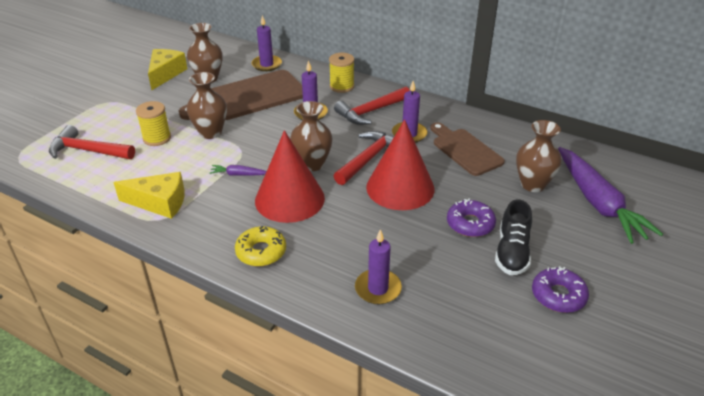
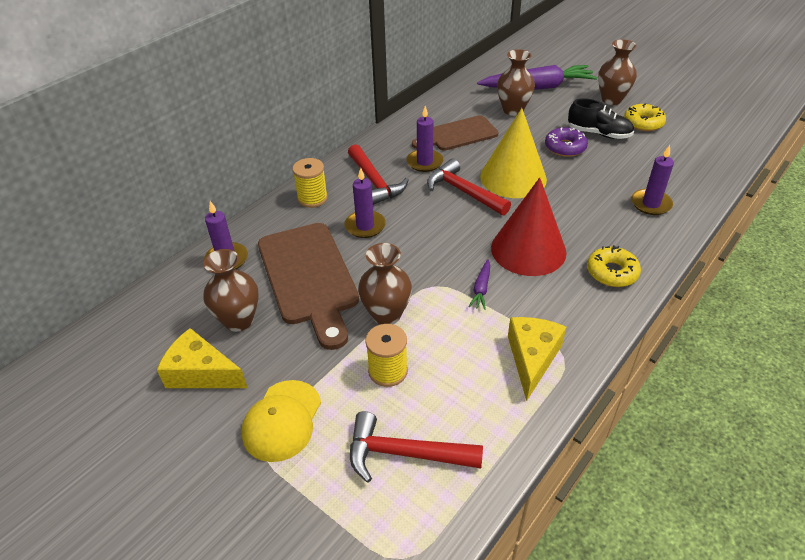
camera: 80 degrees left, 5 degrees up
red hammer [49,125,135,159] -> red hammer turned 75 degrees clockwise [350,411,483,483]
brown vase [290,101,333,171] -> brown vase moved to [598,39,637,105]
red cone [366,119,434,210] -> yellow cone [480,108,547,198]
purple donut [532,266,589,313] -> yellow donut [624,103,666,131]
none -> yellow cap [242,380,321,462]

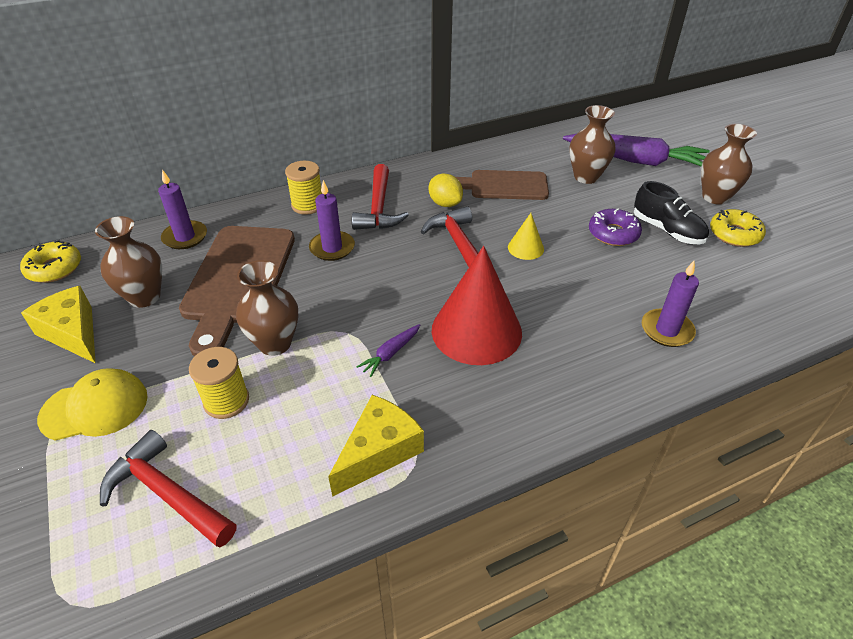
camera: 25 degrees right, 0 degrees up
yellow cap [242,380,321,462] -> yellow cap turned 150 degrees counterclockwise [37,368,148,441]
purple candle [406,106,443,172] -> yellow lemon [429,174,463,207]
yellow cone [480,108,547,198] -> yellow cone [508,213,544,260], size x0.46
yellow donut [587,245,641,287] -> yellow donut moved to [20,240,81,283]

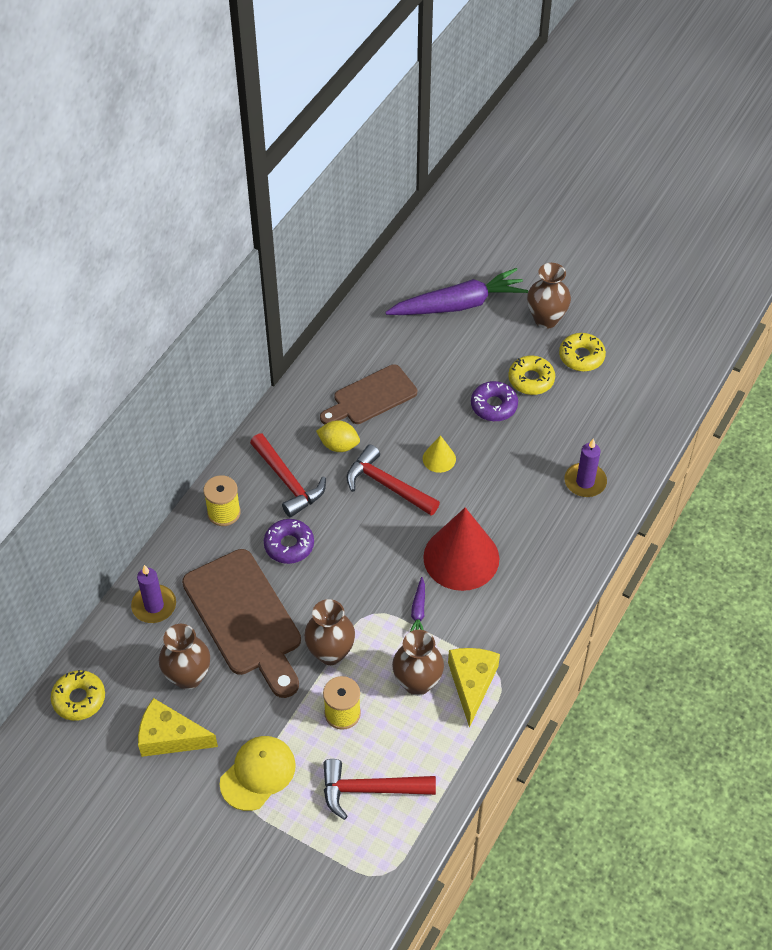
camera: 35 degrees left, 10 degrees up
purple candle [309,180,355,261] -> purple donut [264,519,314,564]
brown vase [569,105,616,184] -> brown vase moved to [392,630,444,696]
black shoe [634,181,709,244] -> yellow donut [508,356,555,395]

